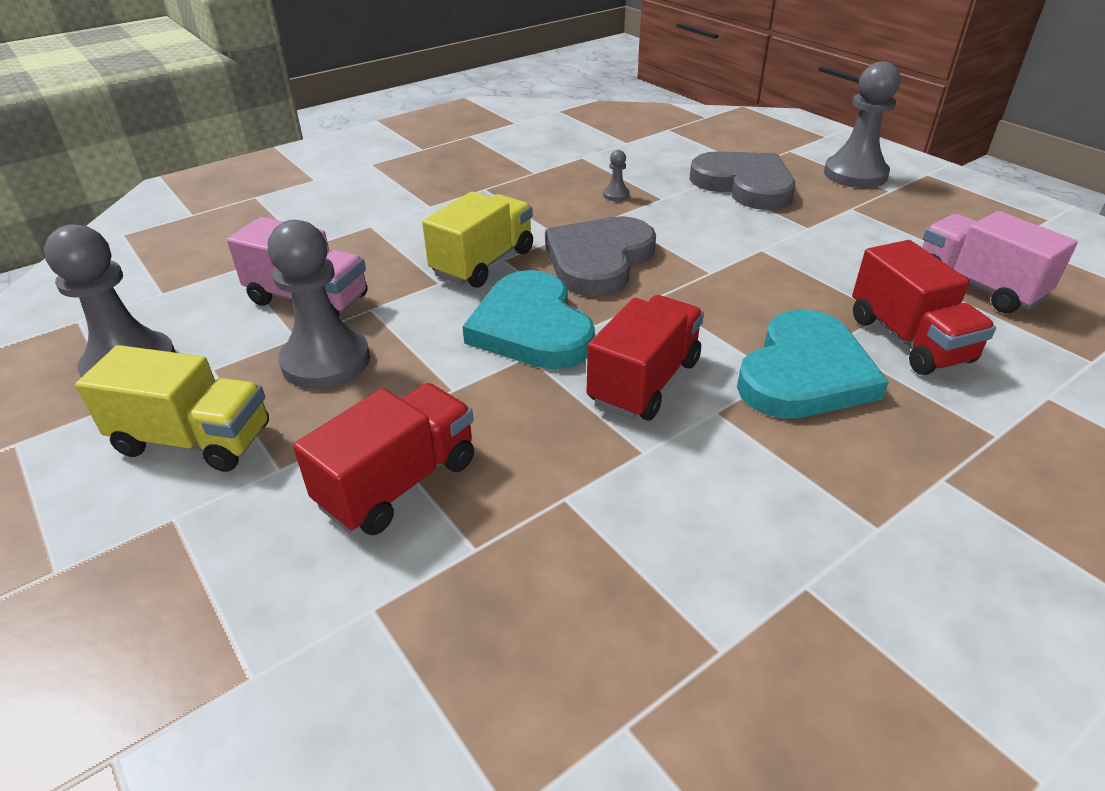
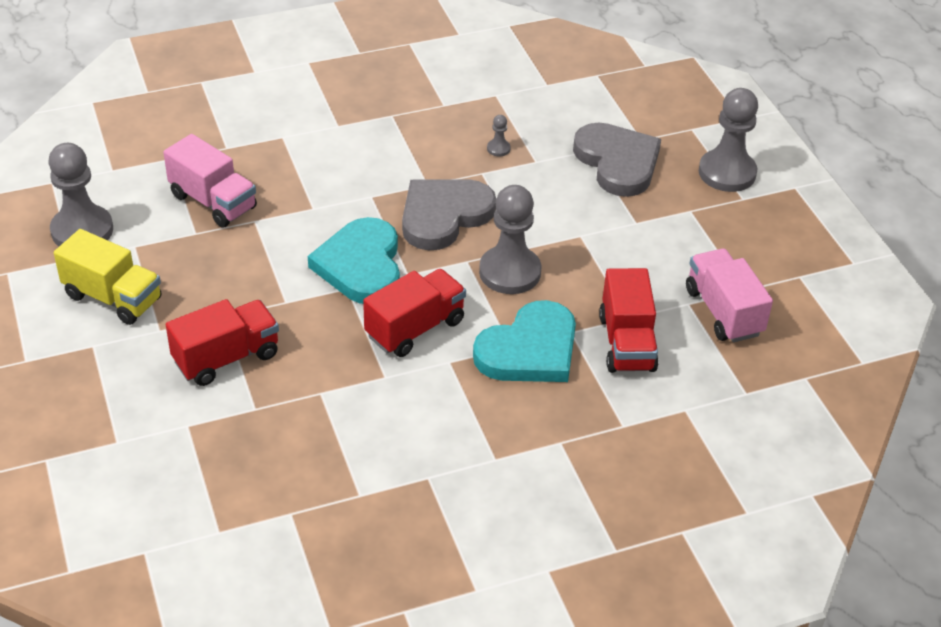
camera: 15 degrees right, 5 degrees up
grey pawn [268,220,370,389] -> grey pawn moved to [479,185,541,294]
yellow truck [422,192,533,288] -> none

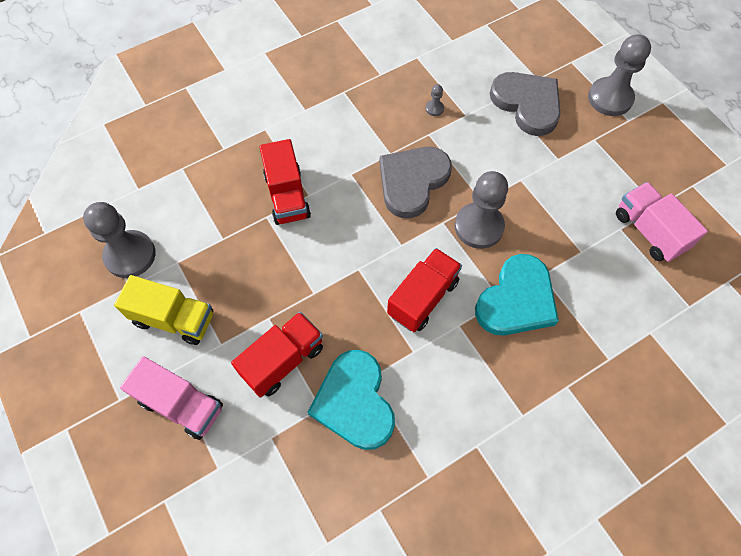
camera: 10 degrees left, 20 degrees up
pink truck [163,134,257,227] -> pink truck moved to [120,356,223,440]
turquoise heart [308,217,400,304] -> turquoise heart moved to [308,350,395,450]
red truck [599,268,659,373] -> red truck moved to [260,139,311,225]

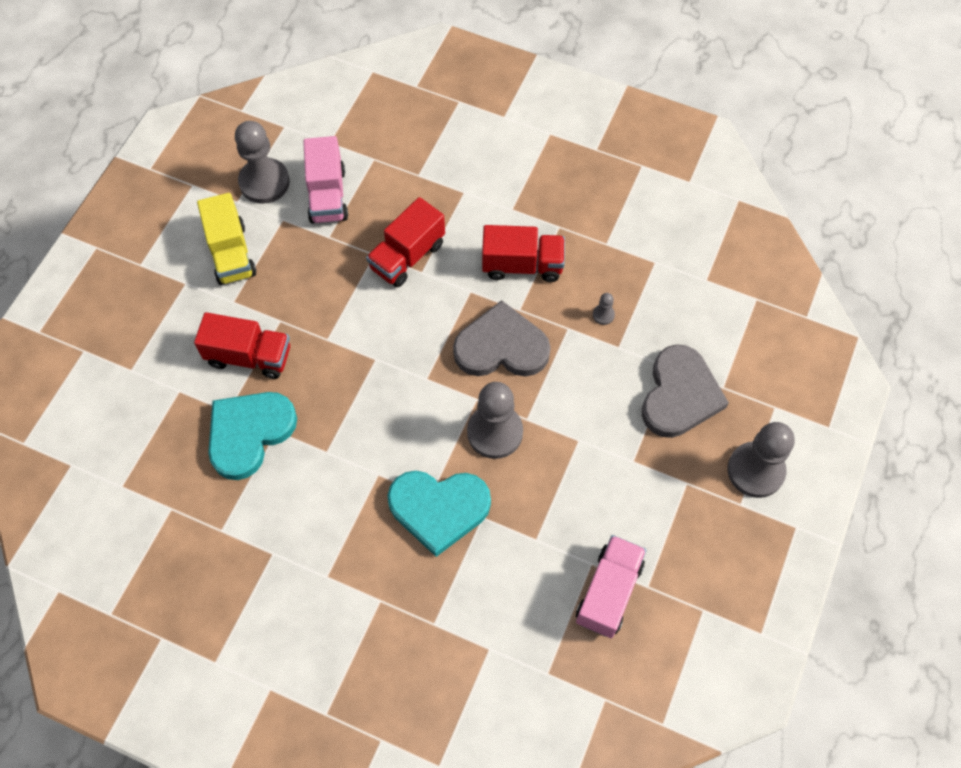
camera: 55 degrees right, 0 degrees up
pink truck [120,356,223,440] -> pink truck moved to [303,136,348,224]
red truck [387,248,462,332] -> red truck moved to [482,225,565,282]

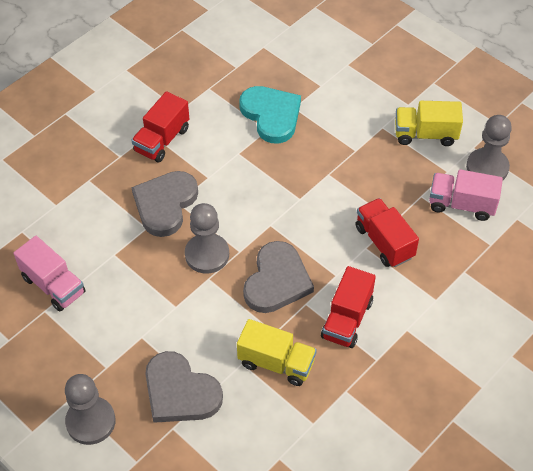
camera: 110 degrees right, 10 degrees down
red truck [194,312,290,379] -> red truck moved to [131,91,189,163]
turquoise heart [387,471,491,557] -> grey heart [132,171,198,237]
grey pawn [593,293,615,325] -> yellow truck [237,319,317,386]

